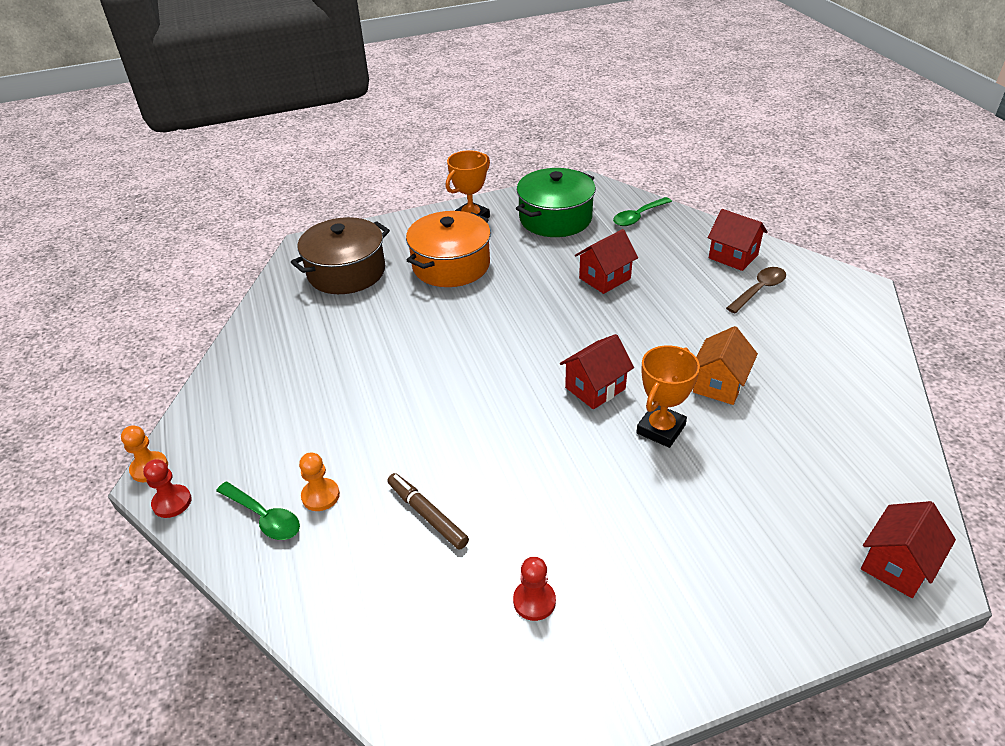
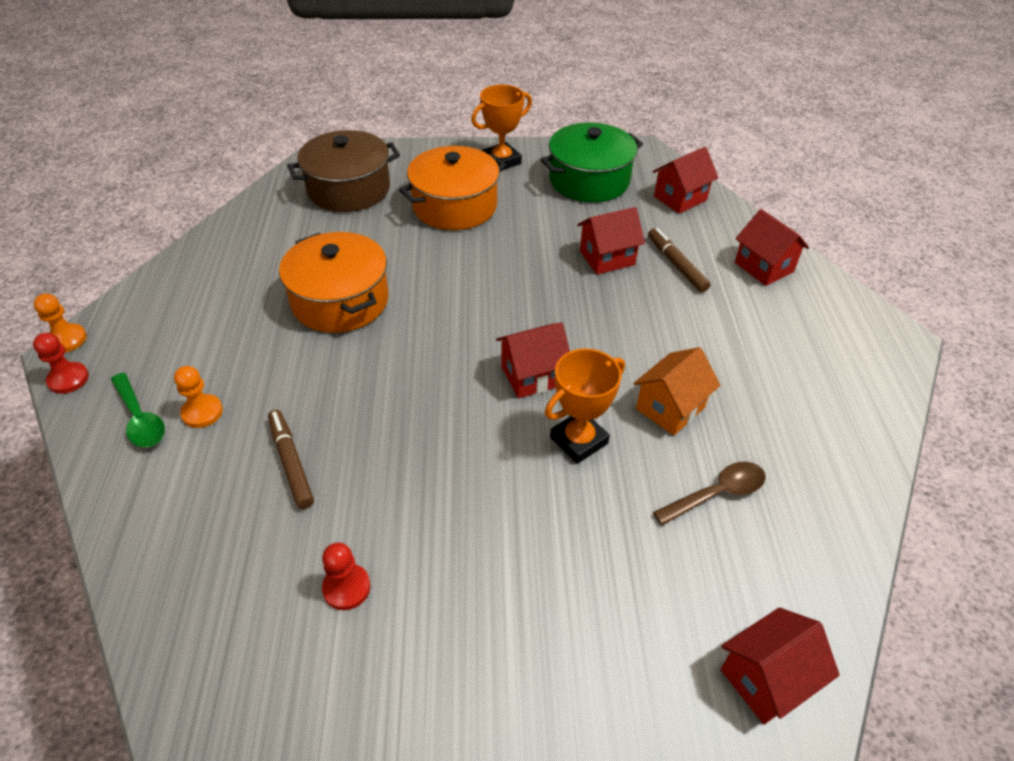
camera: 15 degrees right, 5 degrees up
green spoon [613,197,672,226] -> red house [653,147,718,214]
brown spoon [726,267,786,313] -> brown spoon moved to [653,462,766,526]
none -> orange pot [279,232,388,333]
none -> brown marker [648,228,710,292]

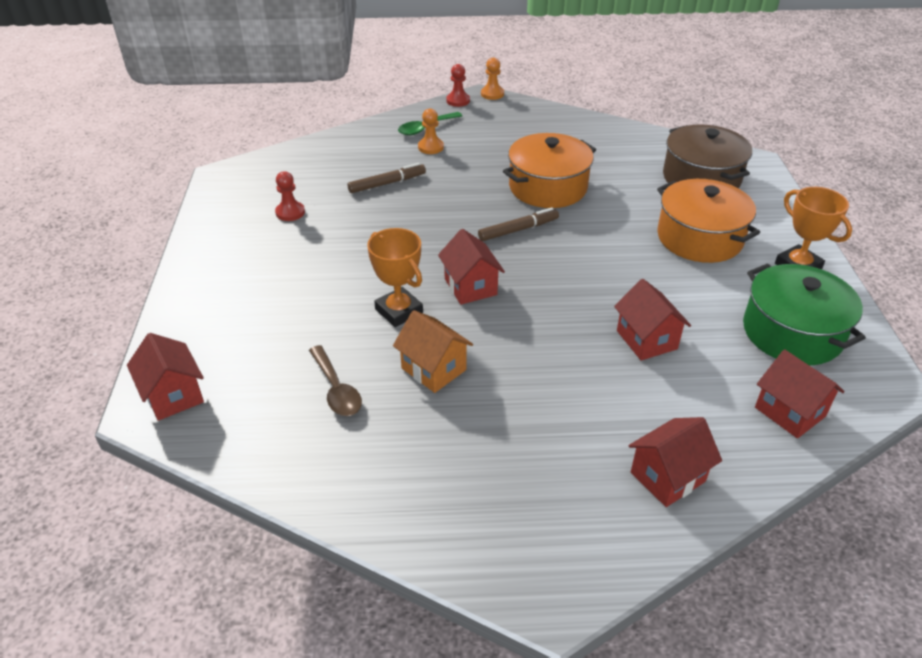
camera: 90 degrees right, 5 degrees down
brown marker [648,228,710,292] -> brown marker moved to [478,207,559,241]

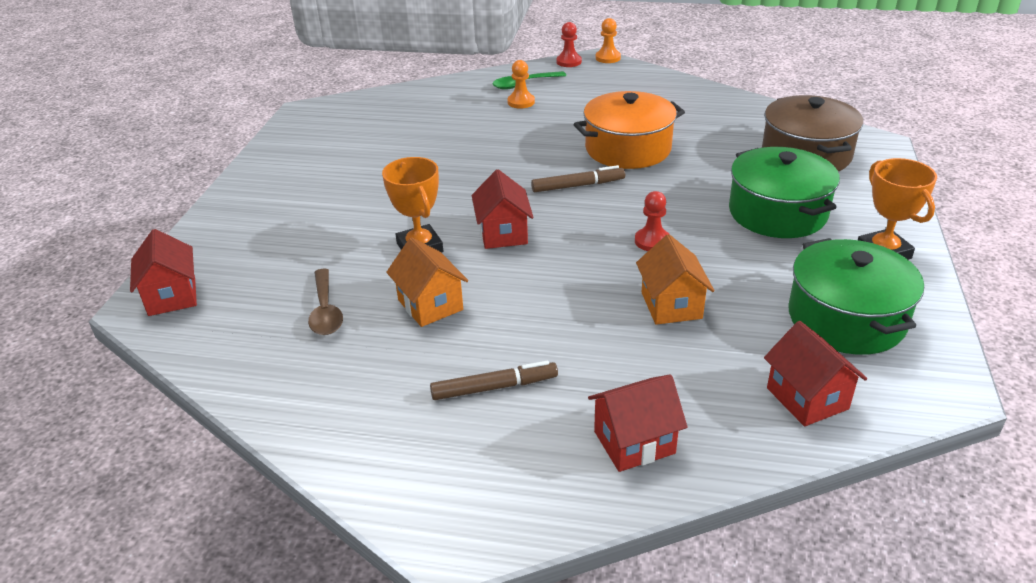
camera: 15 degrees right, 5 degrees down
red pawn [275,171,305,221] -> red pawn moved to [635,191,669,251]
brown marker [347,163,426,193] -> brown marker moved to [430,361,558,400]
red house [614,279,691,360] -> orange house [636,234,714,325]
orange pot [657,179,760,263] -> green pot [729,147,840,238]

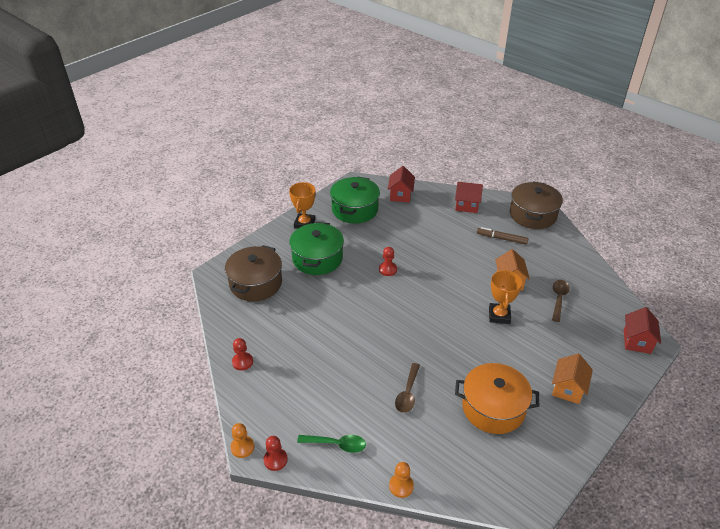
camera: 150 degrees left, 5 degrees up
red house [472,169,534,249] -> none
orange pawn [507,60,535,109] -> orange pawn moved to [389,462,414,498]
brown marker [531,165,625,192] -> none
orange pot [574,91,685,169] -> orange pot moved to [455,363,539,434]
orange house [636,234,714,325] -> orange house moved to [552,354,593,404]
none -> red pawn [232,338,253,371]
none -> brown spoon [395,363,420,413]
none -> brown pot [510,181,563,229]

